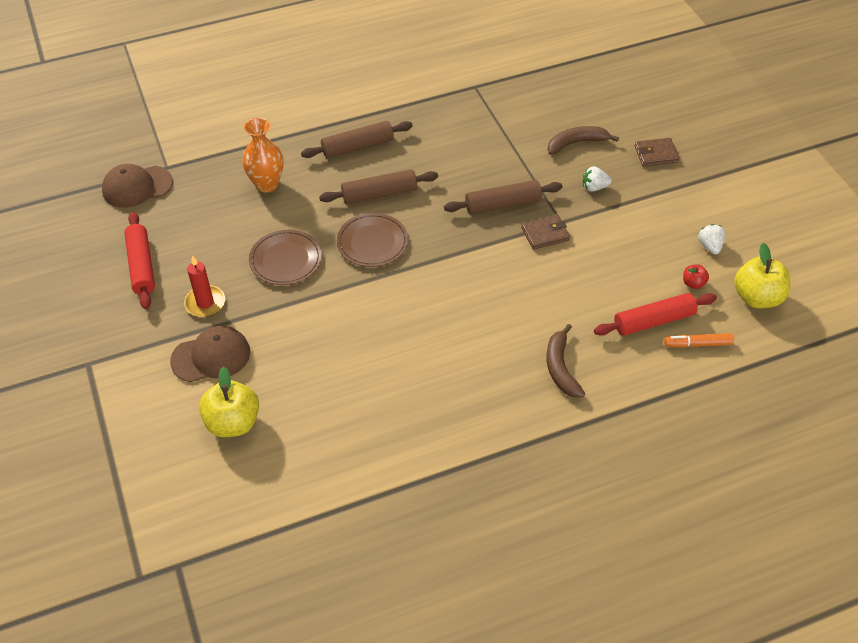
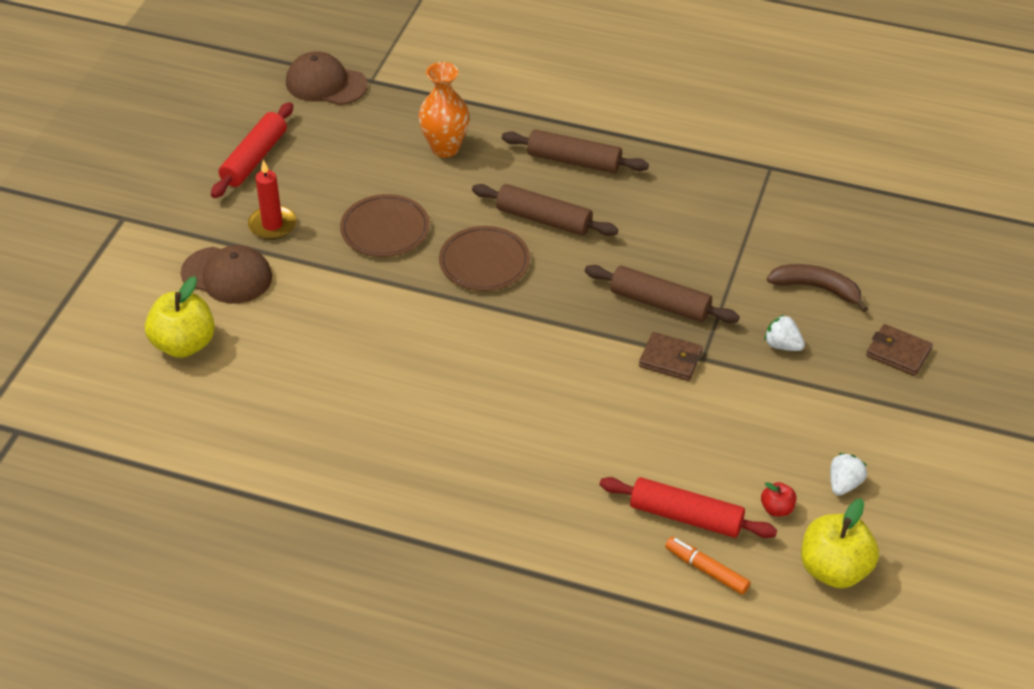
camera: 40 degrees right, 5 degrees down
brown banana [546,324,585,398] -> none

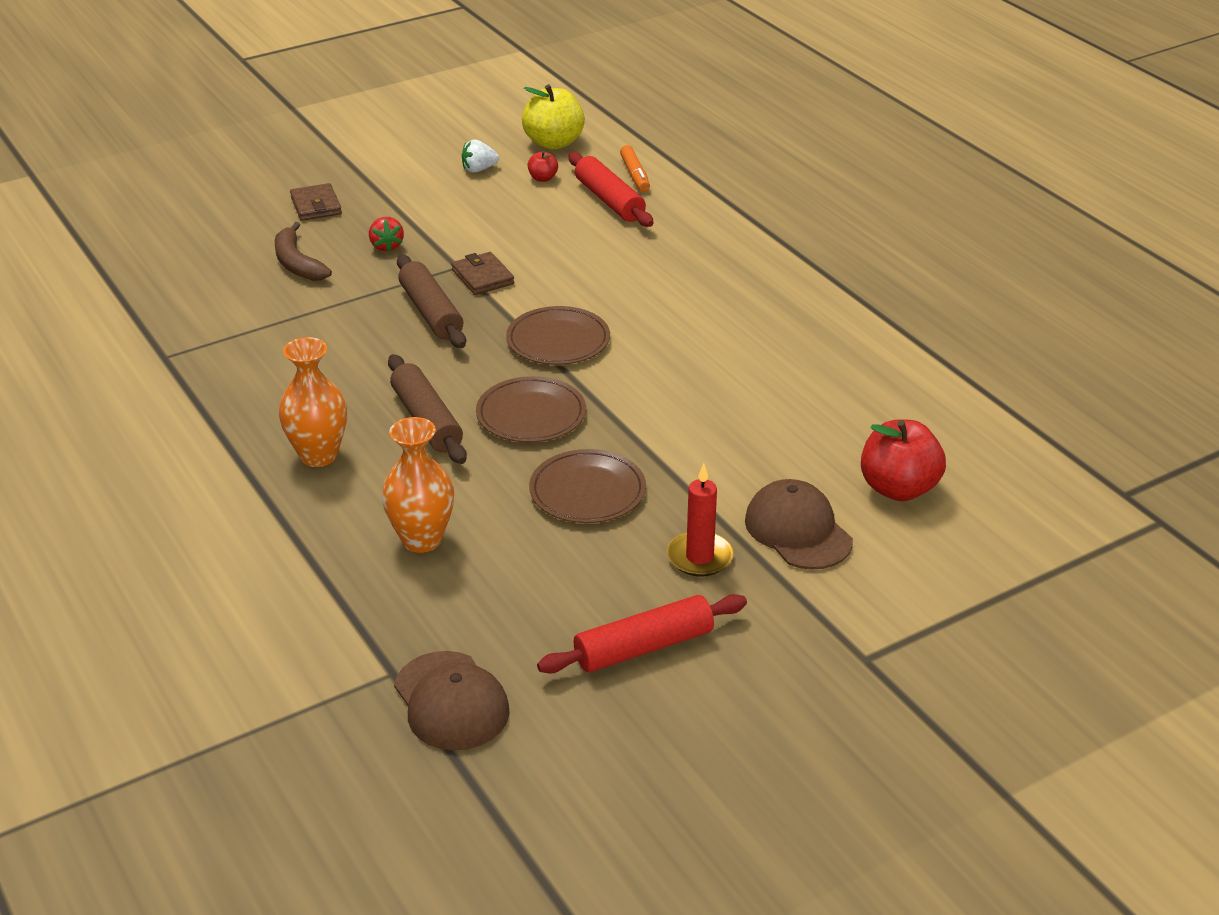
camera: 140 degrees left, 10 degrees down
yellow apple [145,276,215,358] -> red apple [861,420,946,501]
brown rolling pin [502,129,649,173] -> orange vase [278,337,347,467]
white strawberry [765,315,805,351] -> red strawberry [369,217,404,252]
none -> brown plate [506,306,610,365]

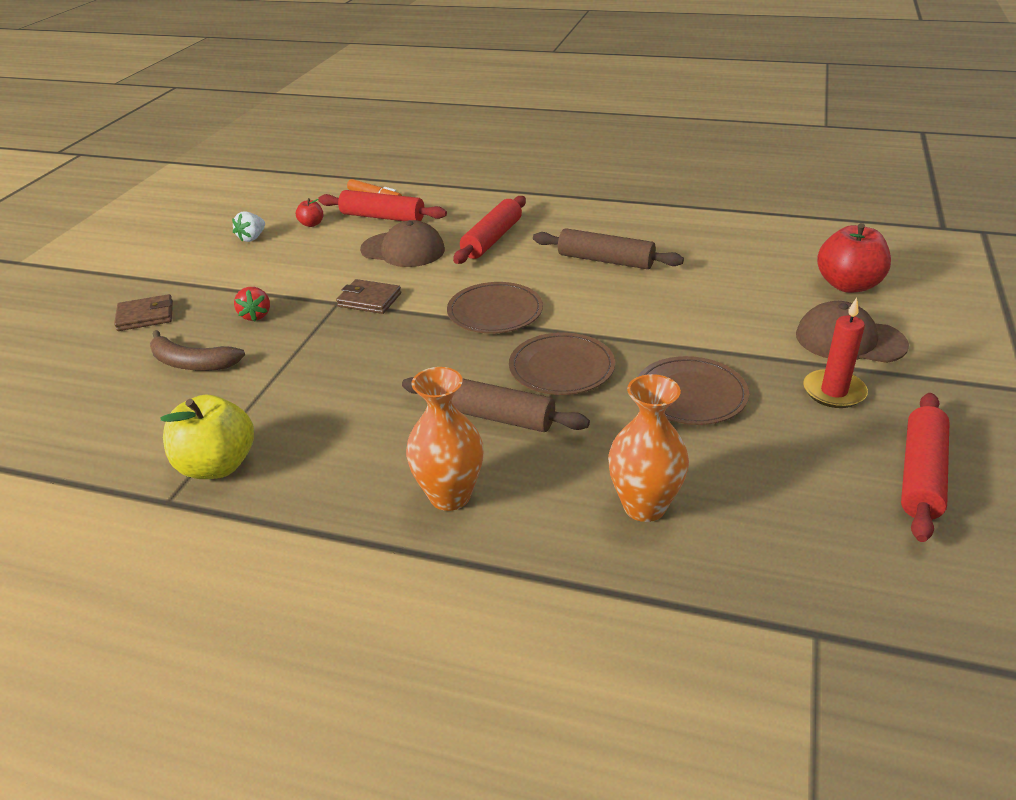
camera: 40 degrees left, 0 degrees up
brown wallet [290,183,342,221] -> brown wallet turned 45 degrees counterclockwise [114,294,173,331]
red strawberry [369,217,404,252] -> red strawberry turned 45 degrees clockwise [234,287,270,321]
brown cap [394,651,510,750] -> brown cap moved to [360,220,445,267]
brown rolling pin [397,255,466,348] -> brown rolling pin moved to [533,228,684,269]
yellow apple [522,84,585,150] -> yellow apple moved to [160,395,254,479]
none -> red rolling pin [453,196,526,264]

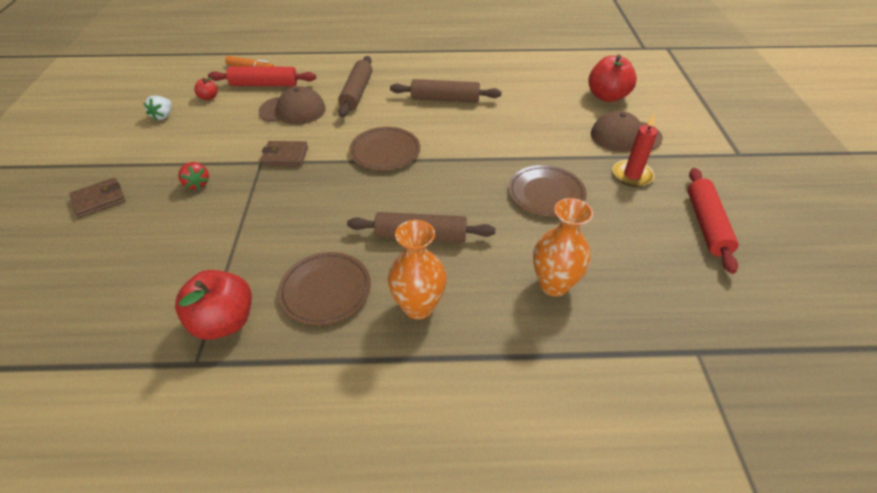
camera: 20 degrees left, 10 degrees up
brown banana [150,330,245,371] -> none
yellow apple [160,395,254,479] -> red apple [175,270,252,340]
red rolling pin [453,196,526,264] -> brown rolling pin [338,56,372,117]
brown plate [509,332,615,395] -> brown plate moved to [278,252,371,326]

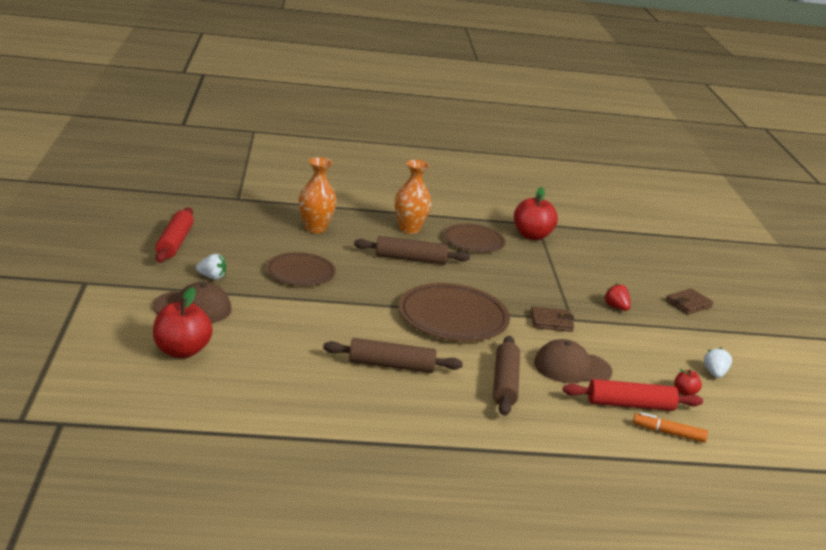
camera: 175 degrees right, 20 degrees down
brown plate [349,127,420,171] -> brown plate [398,283,510,341], size x1.54
red candle [613,113,658,187] -> white strawberry [196,254,226,280]

